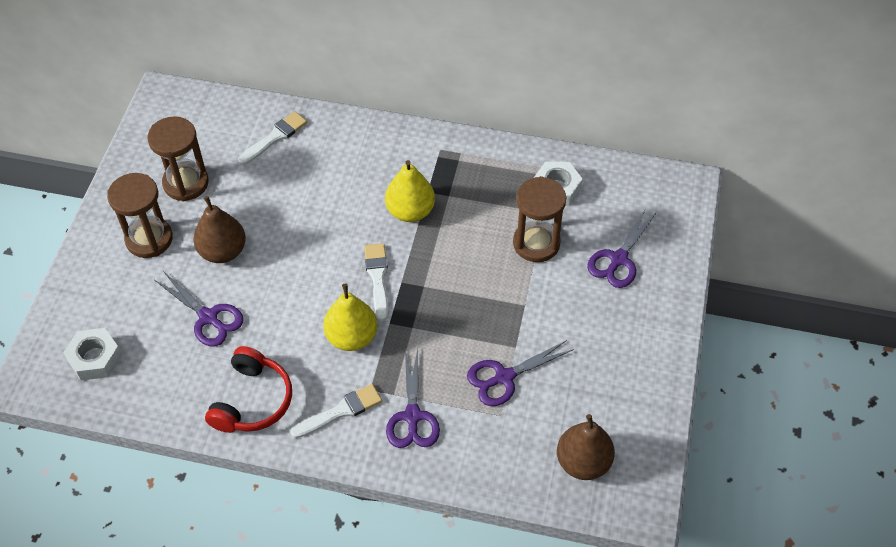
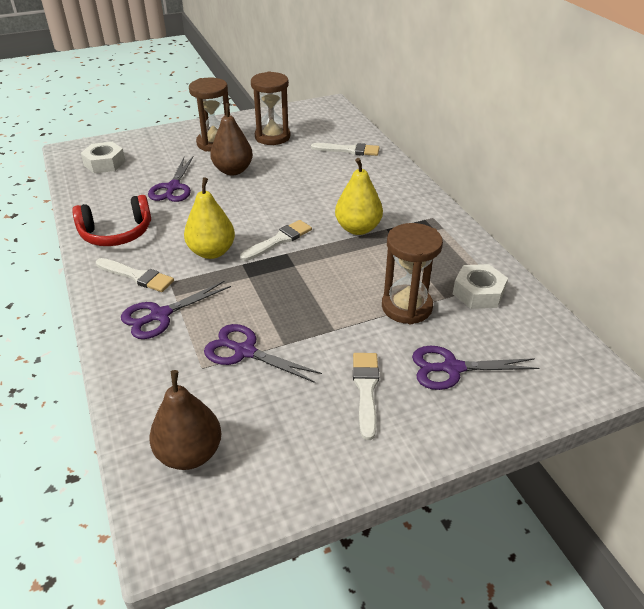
camera: 55 degrees right, 15 degrees down
none -> white brush [353,353,379,440]

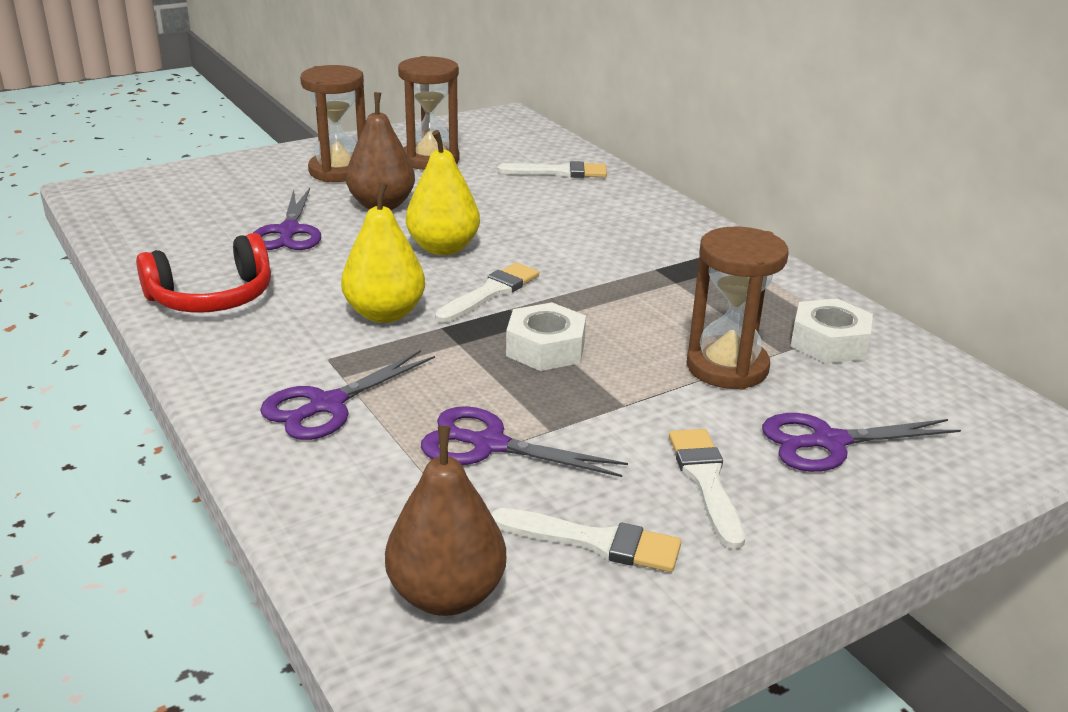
camera: 10 degrees left, 10 degrees down
white nut [81,142,125,173] -> white nut moved to [506,302,586,371]
white brush [96,258,174,292] -> white brush moved to [492,508,681,572]
yellow pear [335,158,383,235] -> yellow pear moved to [406,130,480,255]

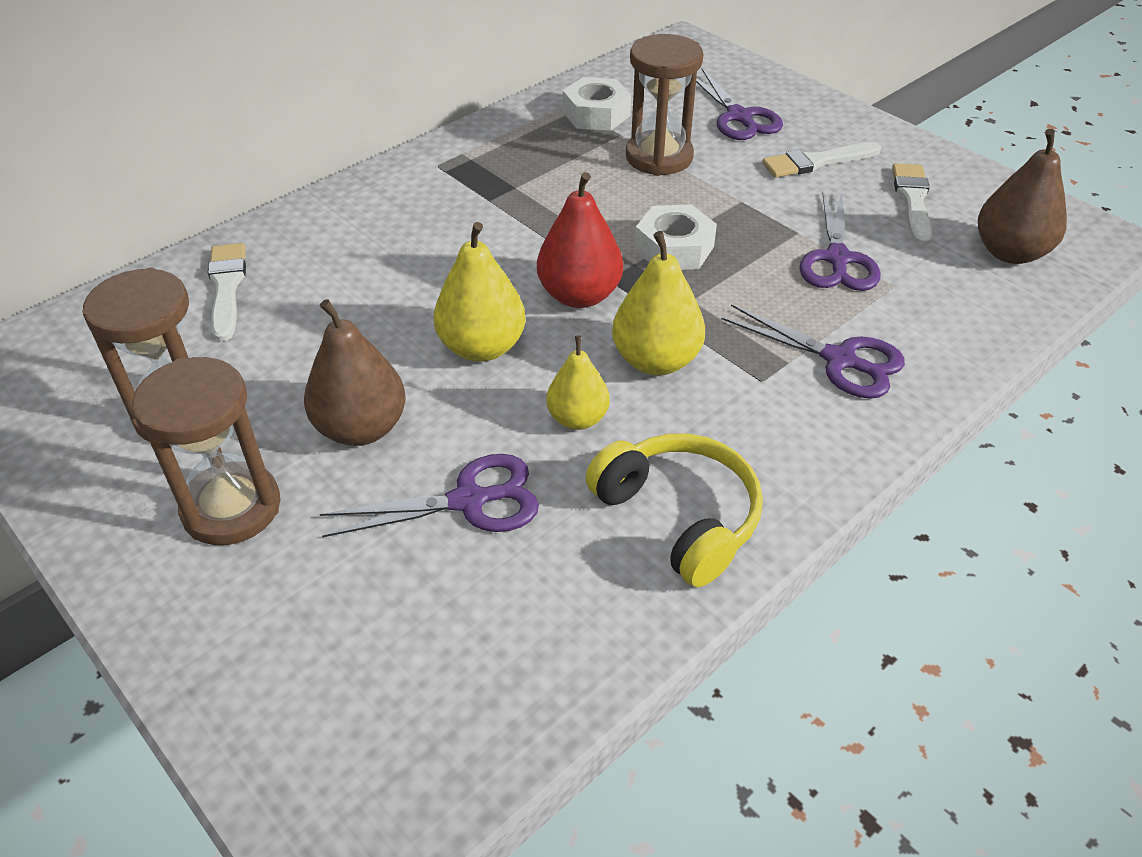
camera: 100 degrees left, 15 degrees up
red headphones [136,233,271,313] -> yellow headphones [585,433,763,587]
white brush [435,263,539,323] -> red pear [537,172,623,308]
none -> yellow pear [546,336,610,430]

